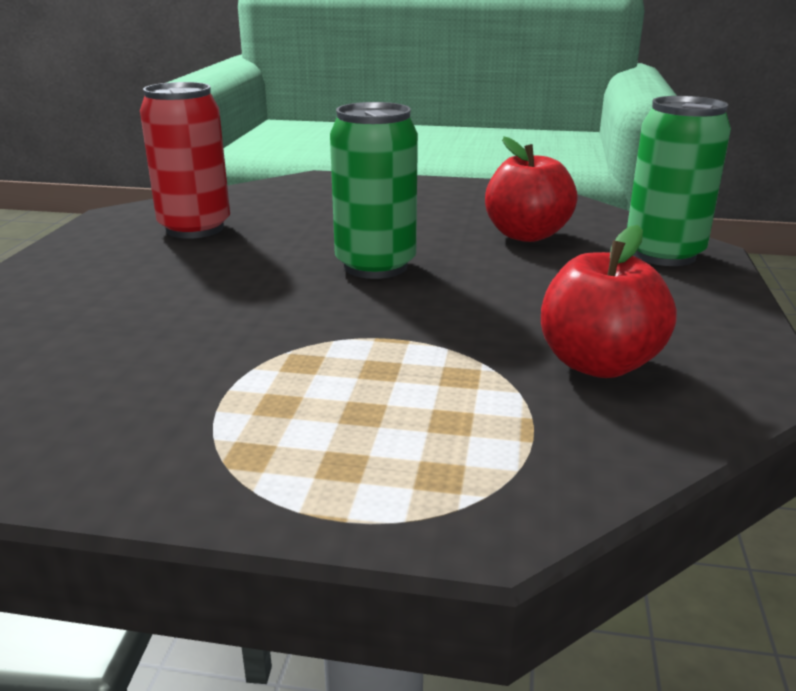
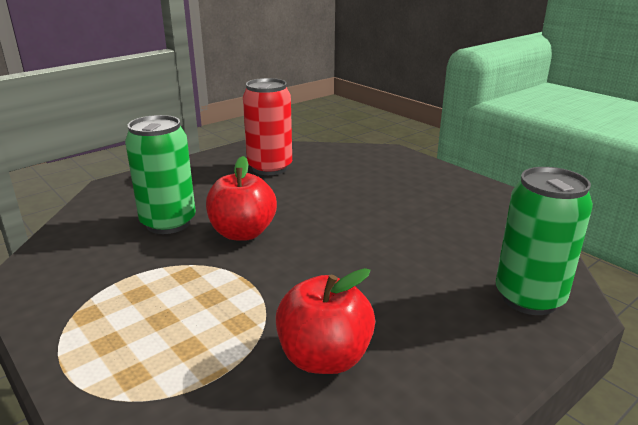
camera: 40 degrees right, 0 degrees up
green can [330,102,418,279] -> green can moved to [125,115,196,234]
red apple [485,137,578,242] -> red apple moved to [206,156,277,241]

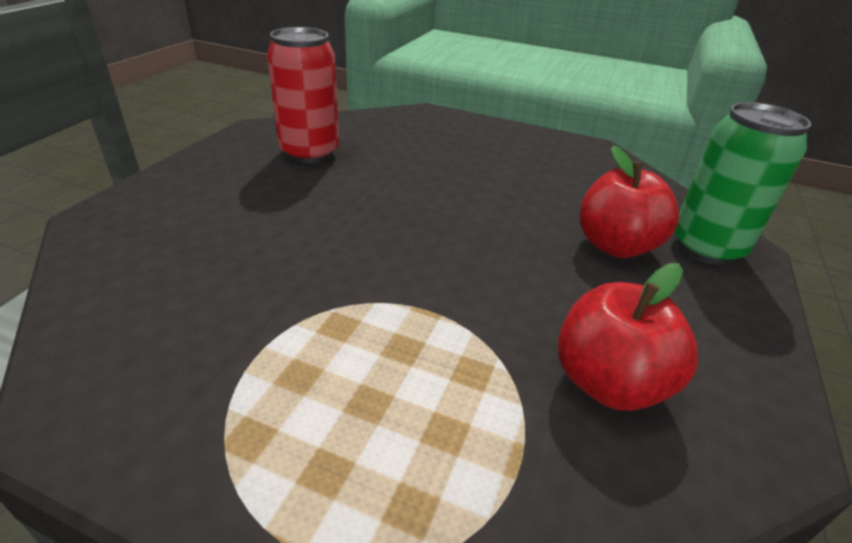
camera: 30 degrees left, 10 degrees up
green can [125,115,196,234] -> none
red apple [206,156,277,241] -> red apple moved to [579,145,679,258]

